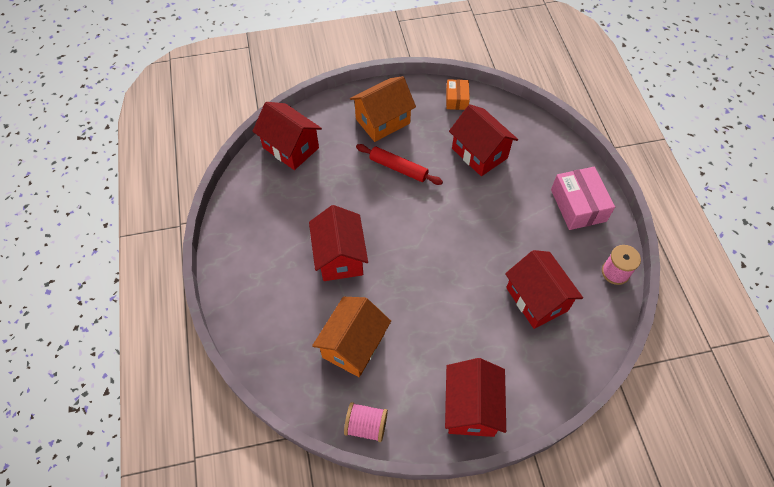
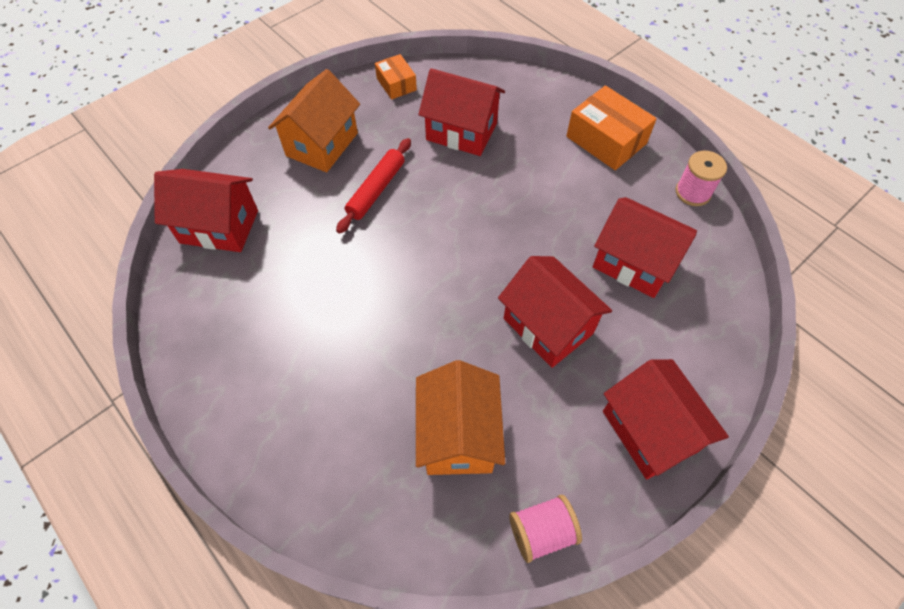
camera: 30 degrees left, 0 degrees up
red house [309,205,368,281] -> red house moved to [498,256,612,368]
red rolling pin [356,144,443,185] -> red rolling pin turned 60 degrees counterclockwise [336,138,411,234]
pink box [551,167,615,230] -> orange box [566,85,657,170]

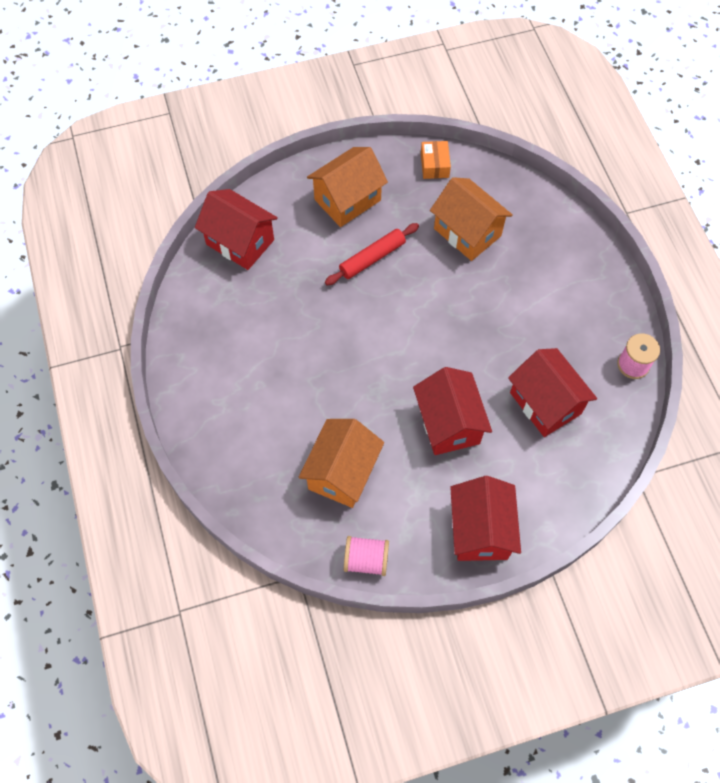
camera: 25 degrees right, 5 degrees up
red house [418,68,505,156] -> orange house [430,177,513,261]
orange box [566,85,657,170] -> none

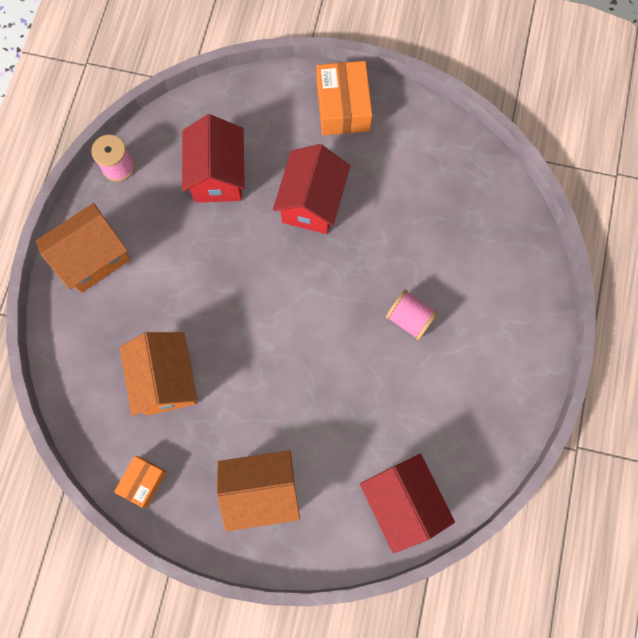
camera: 150 degrees left, 10 degrees up
orange house [299,419,384,508] -> orange house moved to [36,203,130,293]
red rolling pin [325,223,419,285] -> none
pink spool [344,536,389,576] -> pink spool moved to [386,290,438,340]
red house [450,476,521,561] -> orange box [317,61,373,136]

